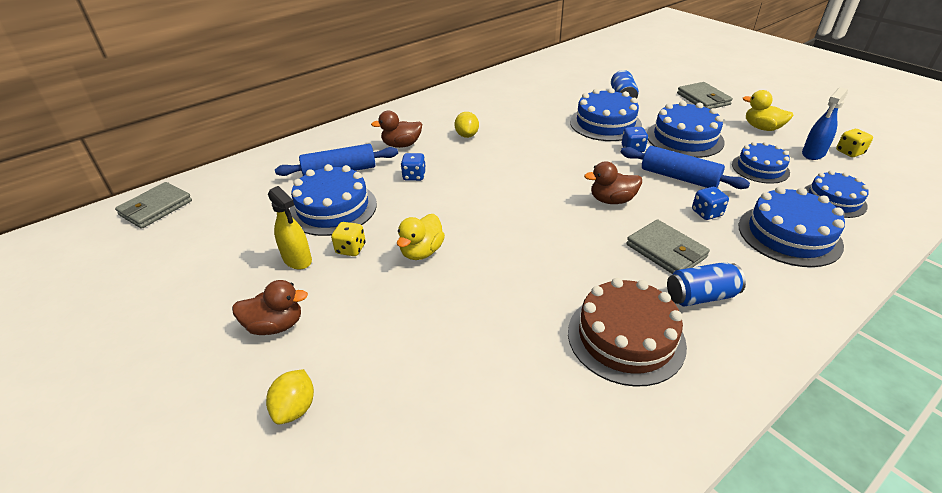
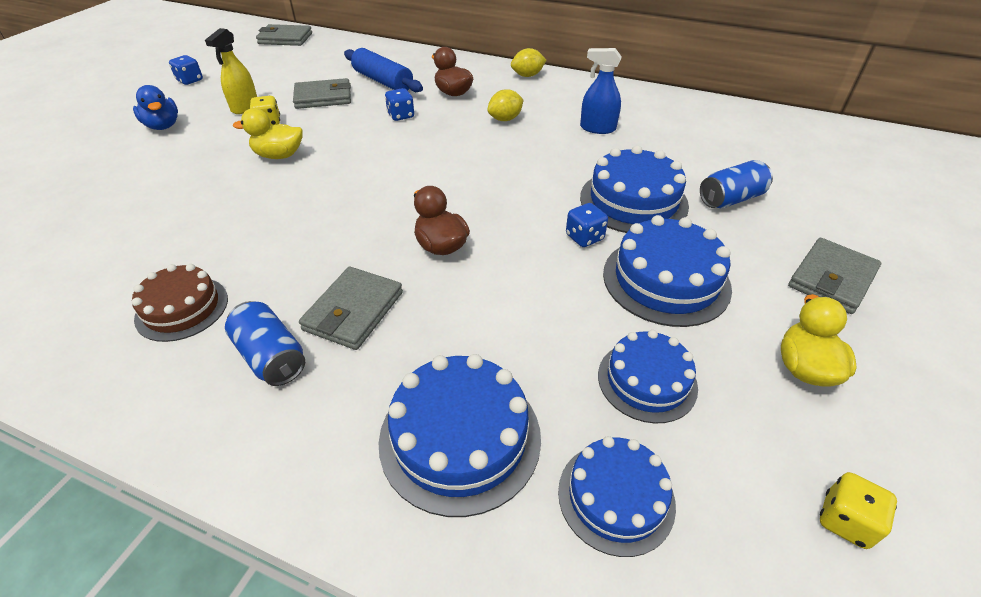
camera: 60 degrees right, 5 degrees up
brown duck [232,280,308,335] -> blue duck [133,85,178,130]
yellow lemon [266,369,314,424] -> yellow lemon moved to [511,48,546,77]
blue cake [290,164,377,236] -> grey wallet [293,78,351,109]
brown cake [568,278,687,387] -> brown cake [132,264,228,342], size x0.66
blue rolling pin [620,146,750,189] -> none
blue dice [692,187,729,220] -> blue dice moved to [169,55,203,85]
blue spray bottle [802,87,848,160] -> blue spray bottle moved to [580,48,622,134]

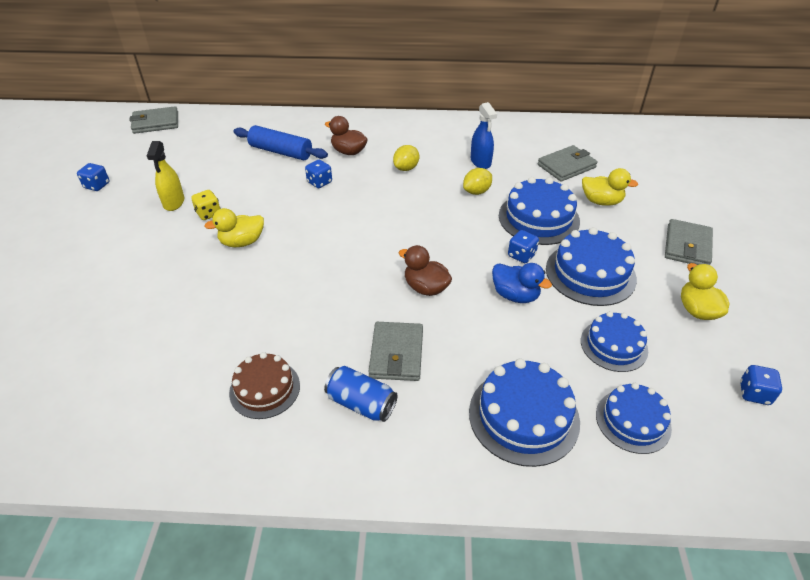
camera: 20 degrees left, 0 degrees up
blue duck [133,85,178,130] -> blue duck moved to [492,263,552,303]
grey wallet [293,78,351,109] -> grey wallet moved to [538,145,598,182]
yellow lemon [511,48,546,77] -> yellow lemon moved to [463,168,492,195]
blue spray bottle [580,48,622,134] -> blue spray bottle turned 105 degrees counterclockwise [471,102,497,169]
blue can [700,160,773,208] -> yellow duck [582,168,638,206]
yellow dice [820,472,897,549] -> blue dice [740,365,782,405]

